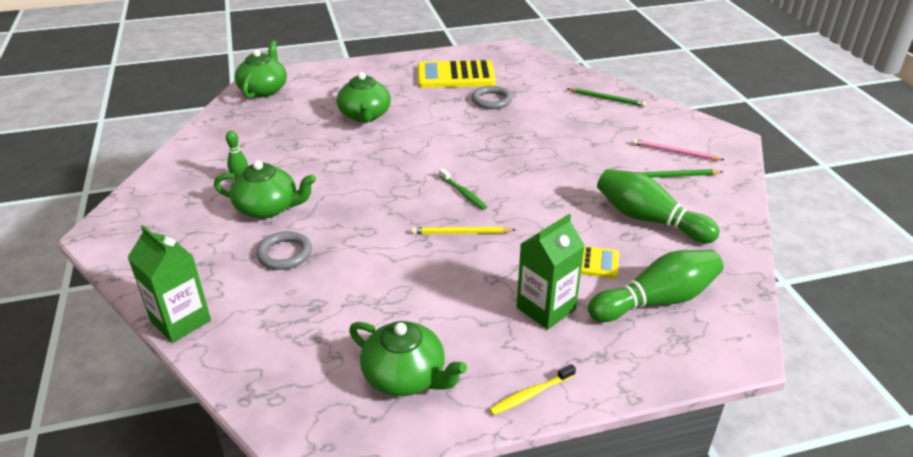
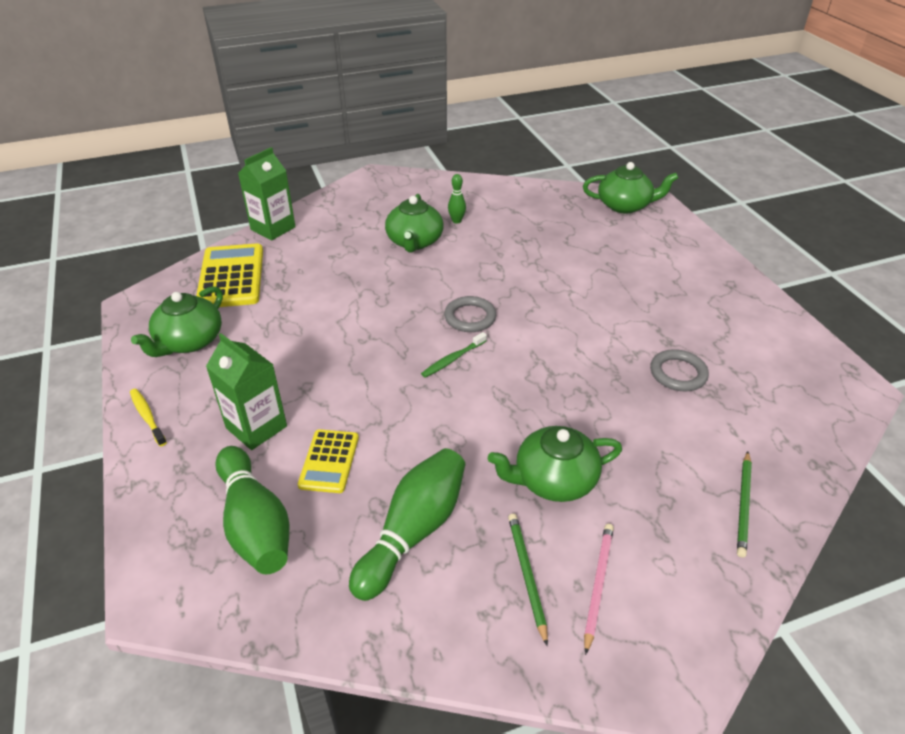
camera: 85 degrees right, 5 degrees up
grey ring [256,231,312,270] -> grey ring moved to [444,296,496,332]
green teapot [337,72,391,123] -> green teapot moved to [488,426,622,502]
yellow pencil [411,227,516,234] -> none
yellow calculator [418,60,496,88] -> yellow calculator moved to [196,243,263,307]

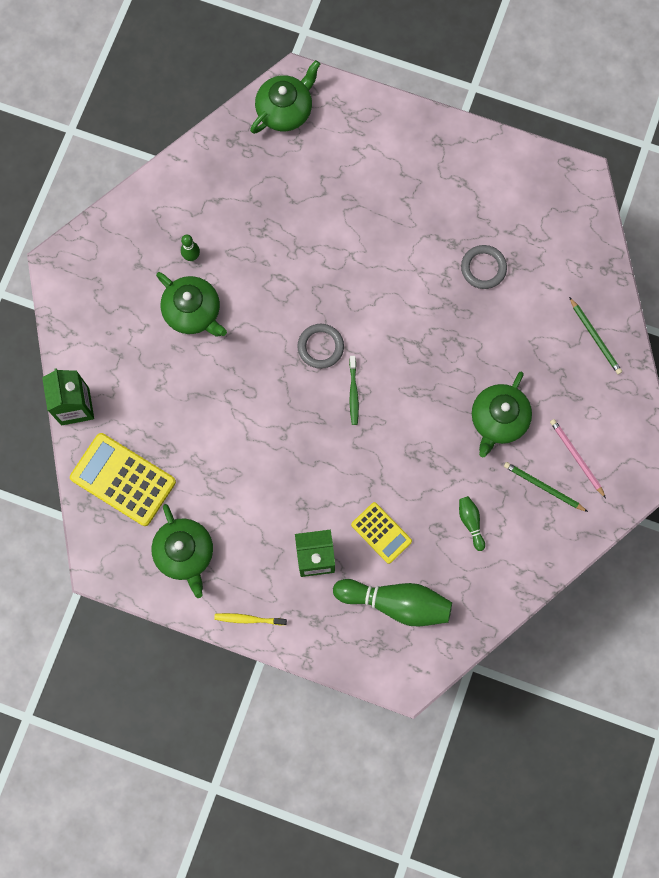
camera: 50 degrees left, 35 degrees up
green bowling pin [349,448,465,601] -> green bowling pin [459,496,485,551], size x0.48

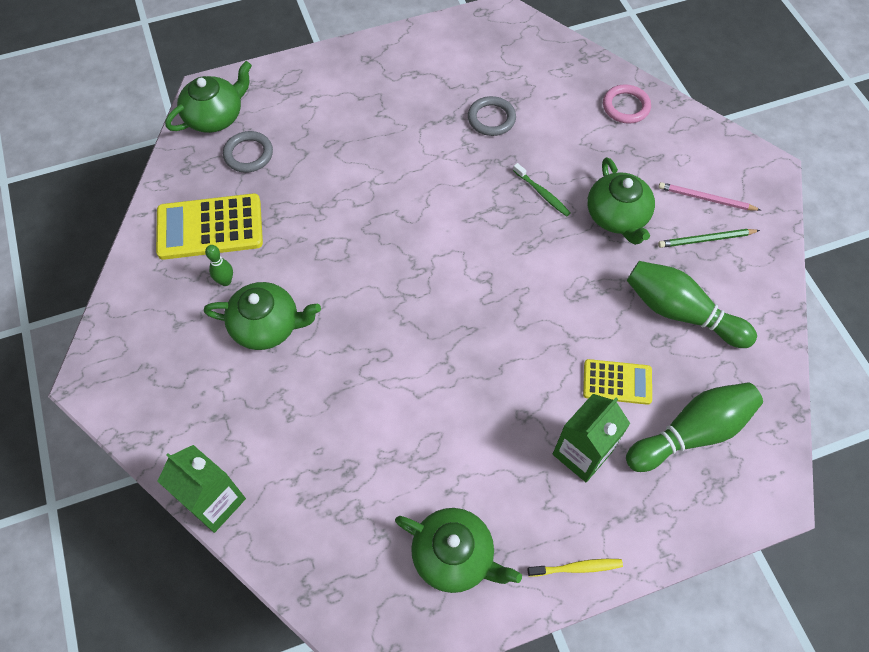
camera: 40 degrees left, 15 degrees down
yellow calculator [70,433,176,526] -> yellow calculator moved to [156,193,263,260]
yellow toothbrush [214,613,287,625] -> yellow toothbrush turned 150 degrees counterclockwise [527,559,623,577]
green teapot [250,60,320,134] -> green teapot turned 45 degrees clockwise [165,61,252,133]
grey ring [297,324,344,369] -> grey ring moved to [223,131,273,173]
green toothbrush [349,356,359,425] -> green toothbrush moved to [513,163,571,217]
green bowling pin [459,496,485,551] -> green bowling pin [627,261,757,348], size x2.10
green pencil [569,297,622,374] -> pink ring [603,84,651,124]

